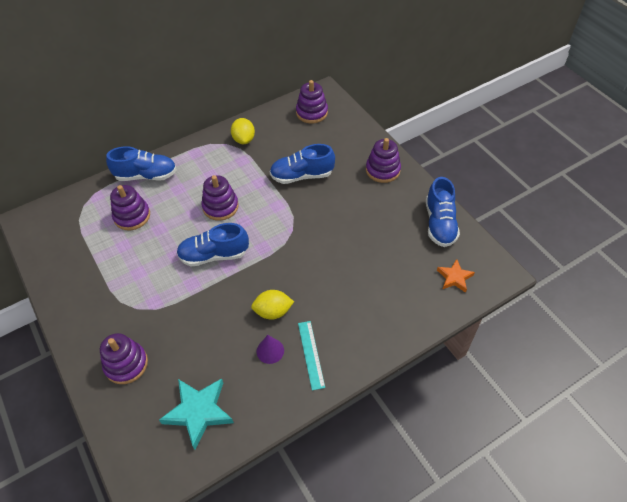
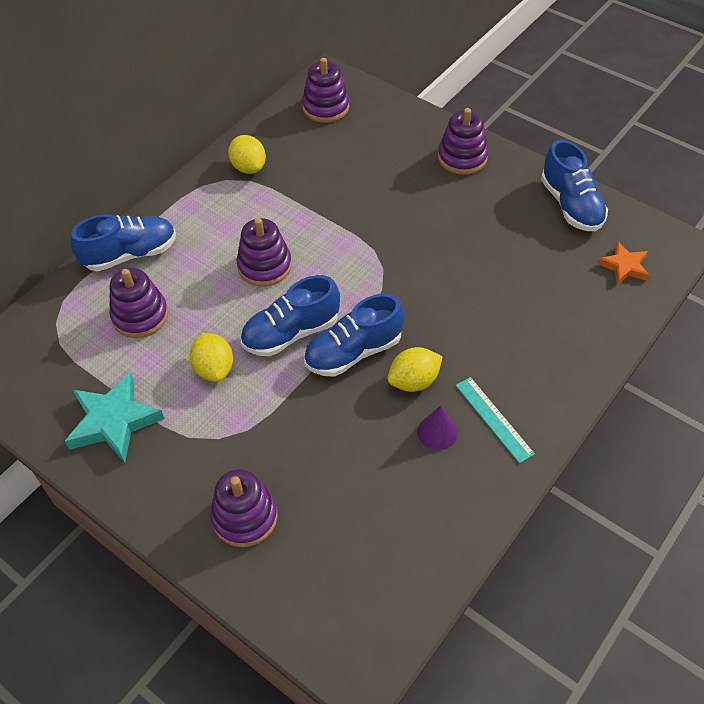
camera: 20 degrees left, 0 degrees up
turquoise star [159,378,234,450] -> turquoise star moved to [65,372,165,463]
blue shoe [270,144,335,184] -> blue shoe moved to [304,294,404,377]
none -> yellow lemon [190,333,233,382]

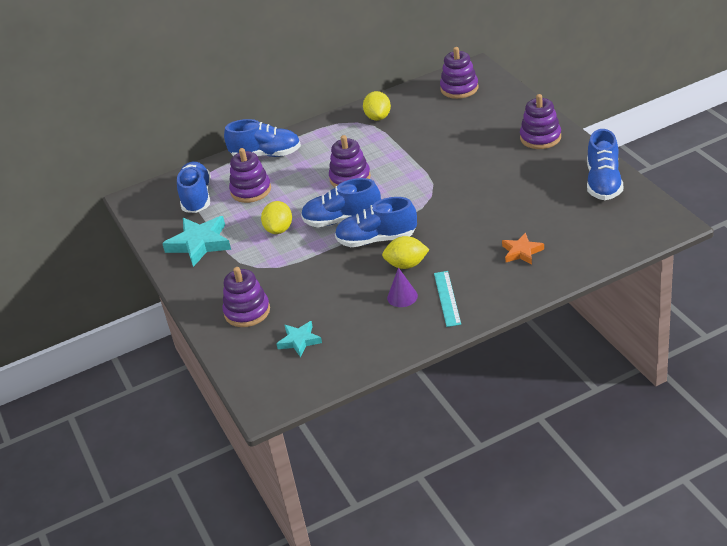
camera: 30 degrees right, 15 degrees down
orange star [598,241,649,285] -> orange star moved to [502,232,544,265]
none -> blue shoe [177,161,211,213]
none -> turquoise star [276,321,322,357]

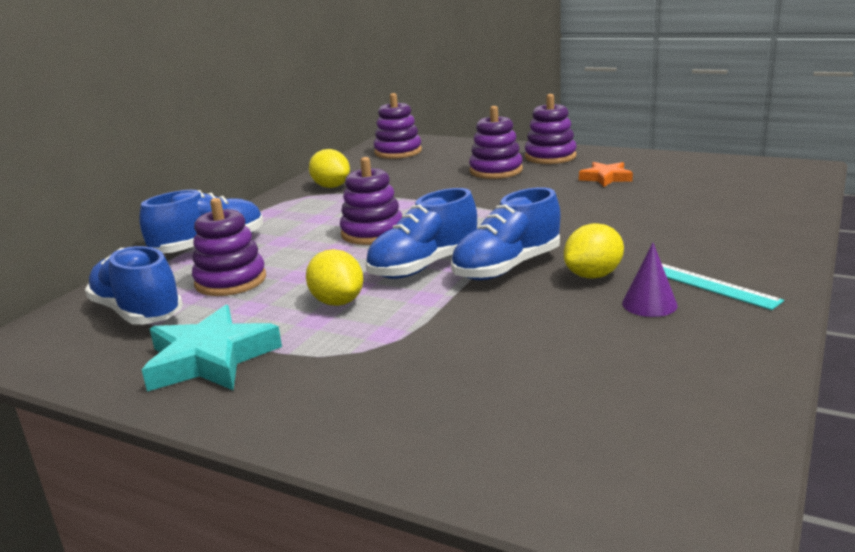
camera: 40 degrees left, 15 degrees down
purple stacking toy [222,267,270,327] -> purple stacking toy moved to [469,106,523,179]
turquoise star [276,321,322,357] -> none
orange star [502,232,544,265] -> orange star moved to [579,162,633,187]
blue shoe [587,129,623,200] -> none

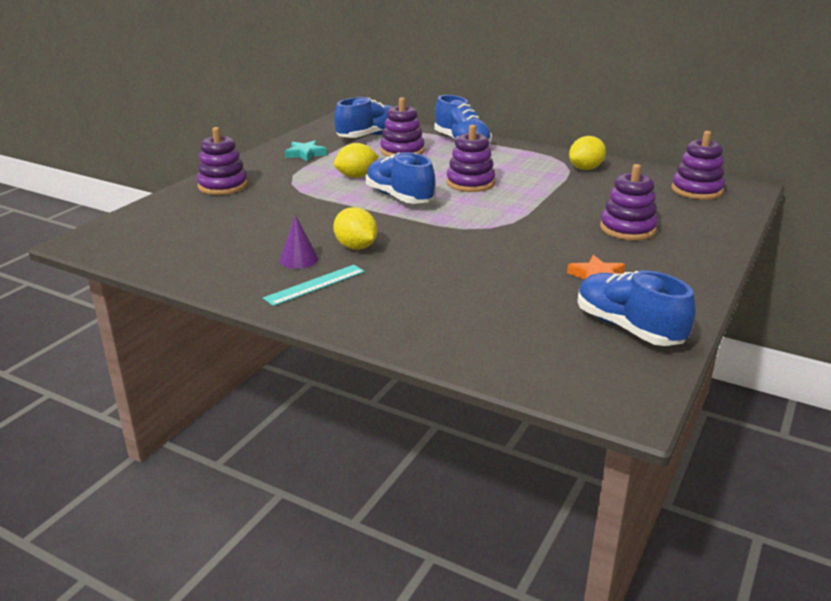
camera: 90 degrees right, 5 degrees up
turquoise star [142,305,282,392] -> turquoise star [285,140,327,162], size x0.59
blue shoe [451,187,560,280] -> blue shoe moved to [577,271,696,346]
purple stacking toy [525,94,577,164] -> purple stacking toy moved to [197,127,248,195]

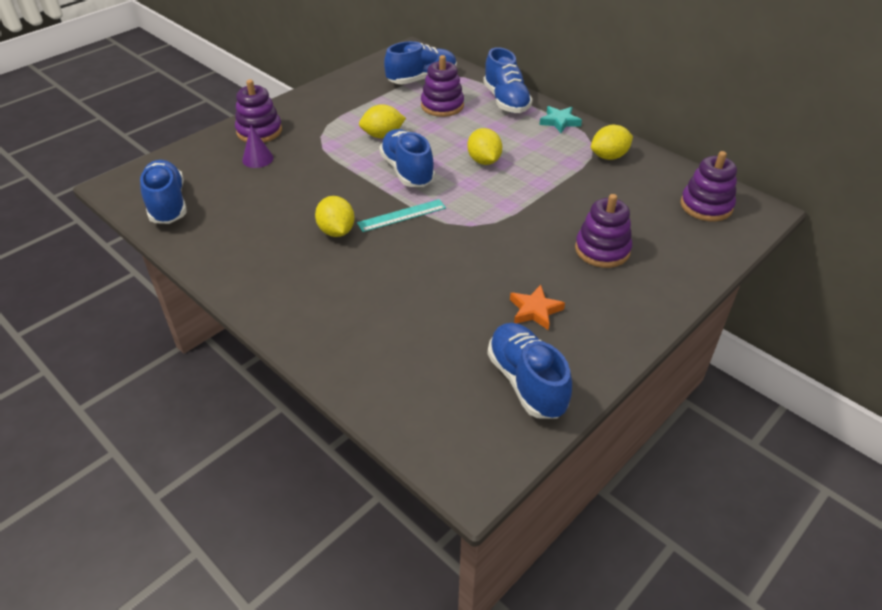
camera: 15 degrees right, 15 degrees up
turquoise ruler [263,265,365,306] -> turquoise ruler moved to [357,199,446,232]
purple cone [280,215,318,269] -> purple cone moved to [242,125,273,168]
turquoise star [285,140,327,162] -> turquoise star moved to [539,106,582,133]
purple stacking toy [446,125,496,192] -> yellow lemon [467,128,502,165]
none -> blue shoe [140,160,187,224]

